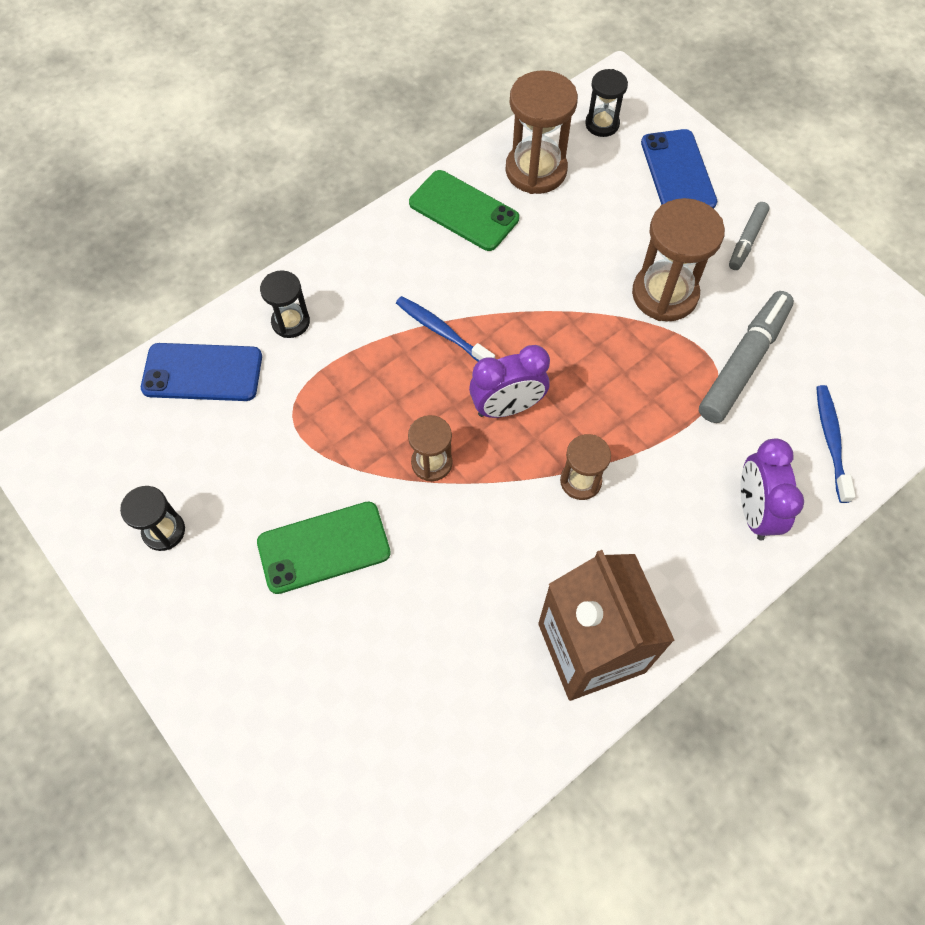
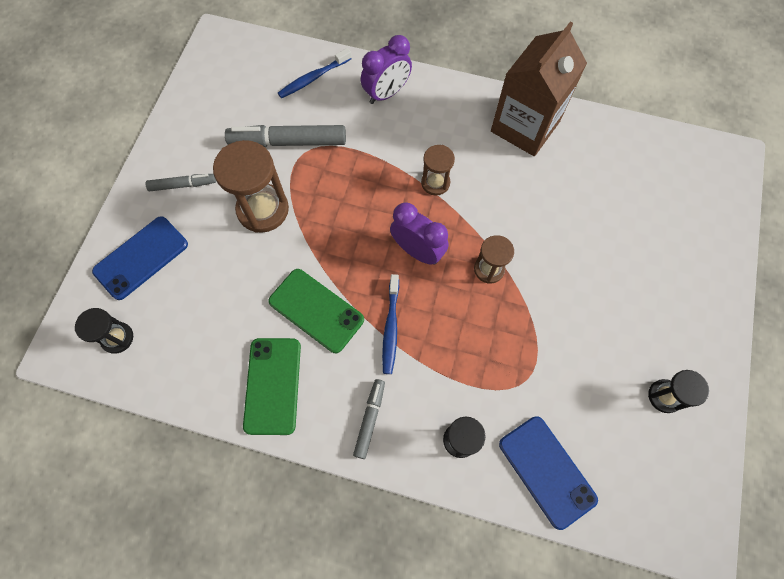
camera: 125 degrees left, 5 degrees up
green phone [257,502,391,594] -> green phone moved to [268,269,364,353]
brown hourglass [505,70,578,194] -> none
none -> grey marker [353,379,385,459]

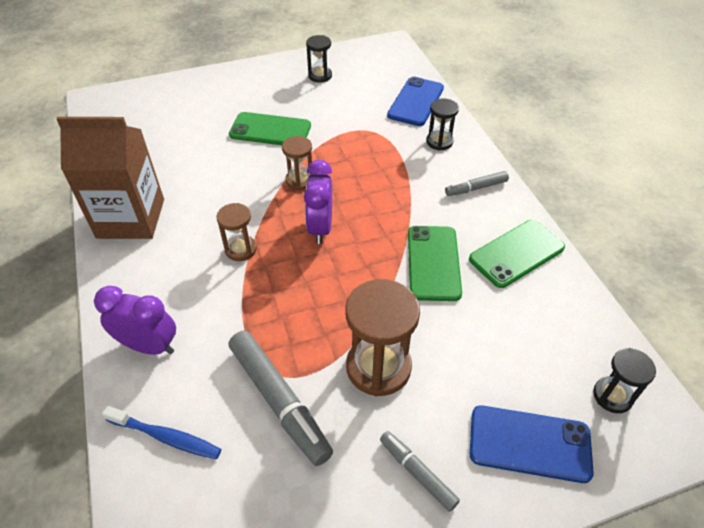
camera: 125 degrees left, 20 degrees down
blue toothbrush [382,274,399,374] -> none
none -> green phone [229,112,311,145]

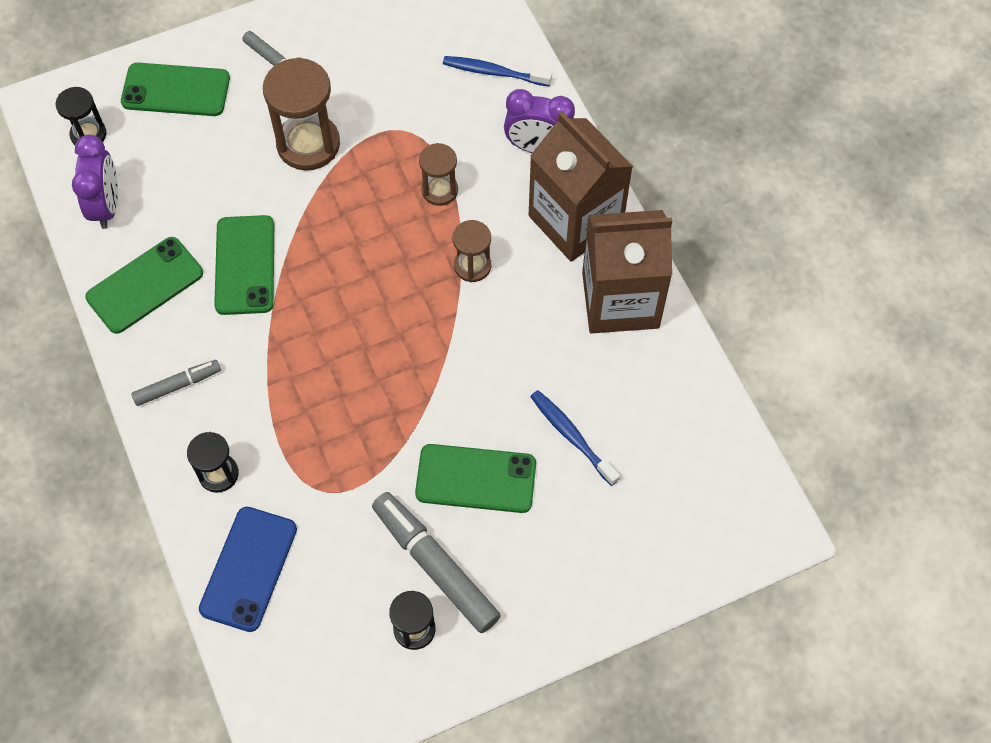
camera: 175 degrees right, 15 degrees up
grey marker [229,330,333,466] -> grey marker moved to [372,492,501,633]
brown hourglass [282,136,313,190] -> brown hourglass moved to [419,143,458,206]
purple clock [304,160,332,244] -> purple clock moved to [72,134,118,229]
blue phone [470,405,594,483] -> green phone [121,63,230,116]
none -> brown carton [529,111,633,262]
none -> blue toothbrush [530,390,620,486]

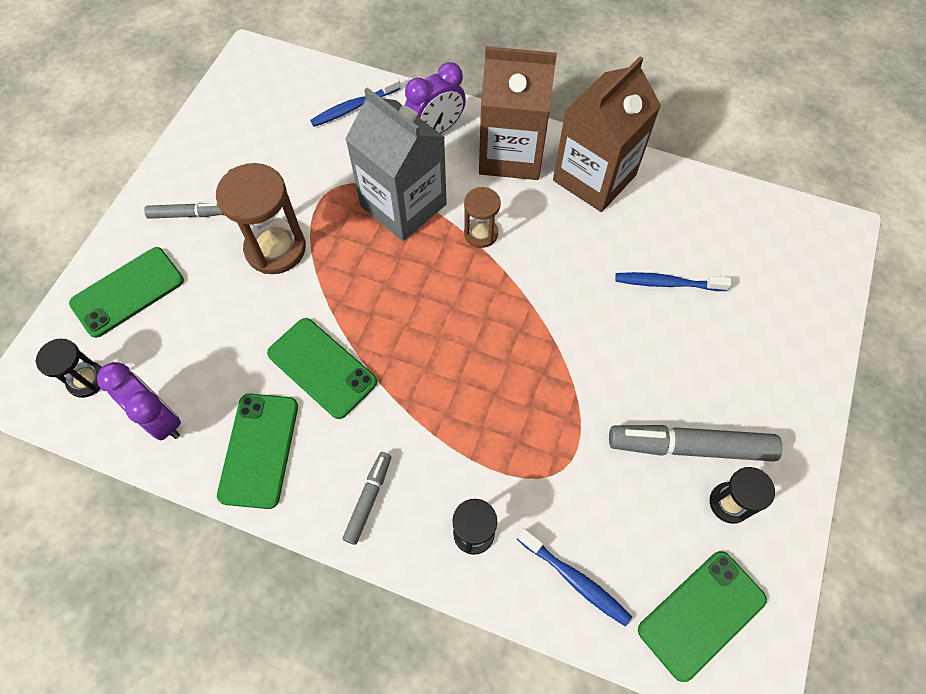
camera: 45 degrees left, 0 degrees up
blue phone [199,507,297,632] -> blue toothbrush [517,528,632,627]
green phone [415,444,536,513] -> green phone moved to [638,551,767,682]
brown hourglass [419,143,458,206] -> grey carton [345,87,447,241]

